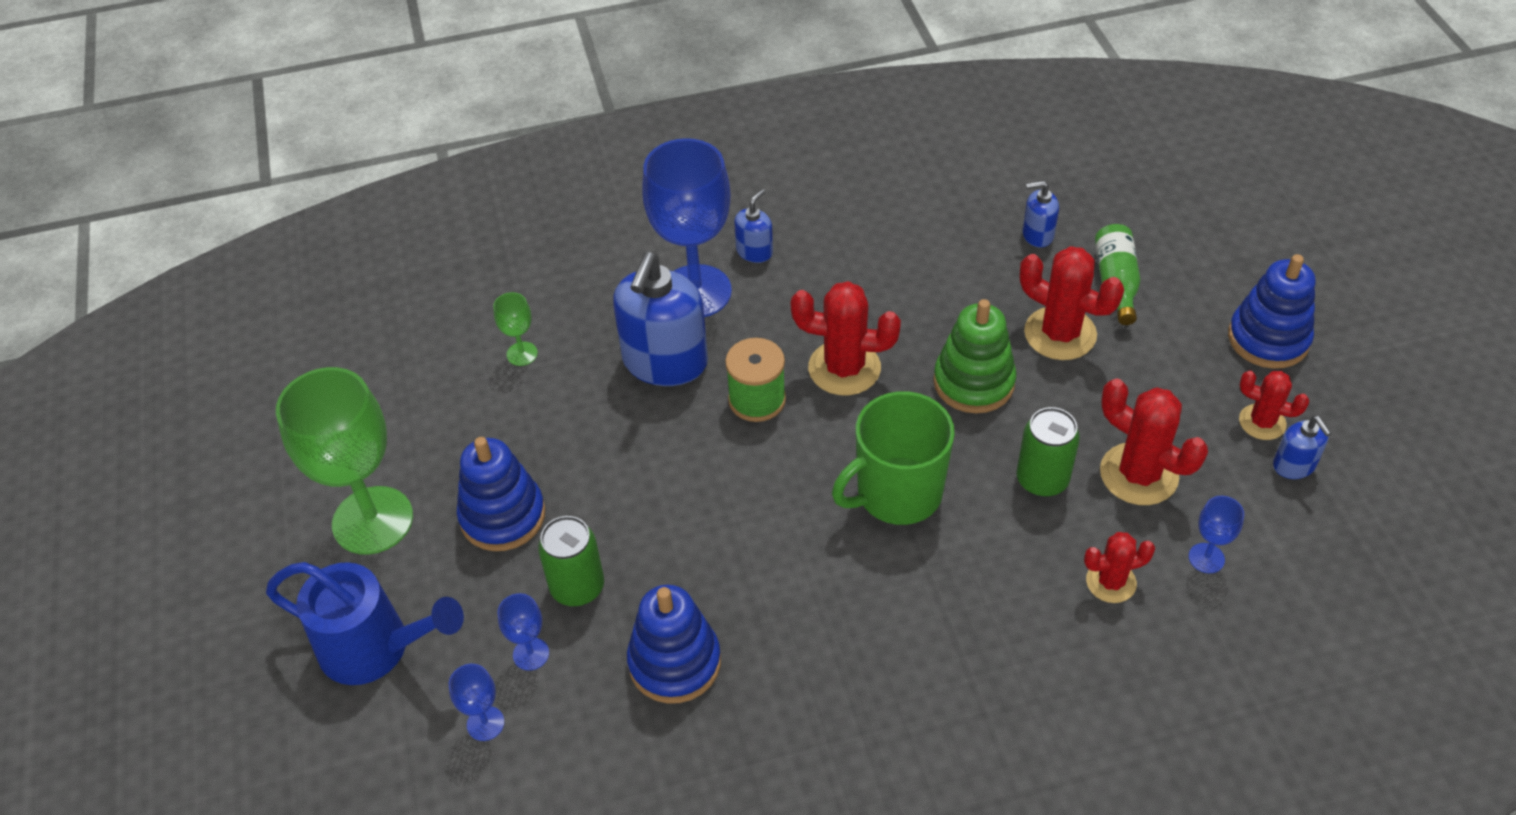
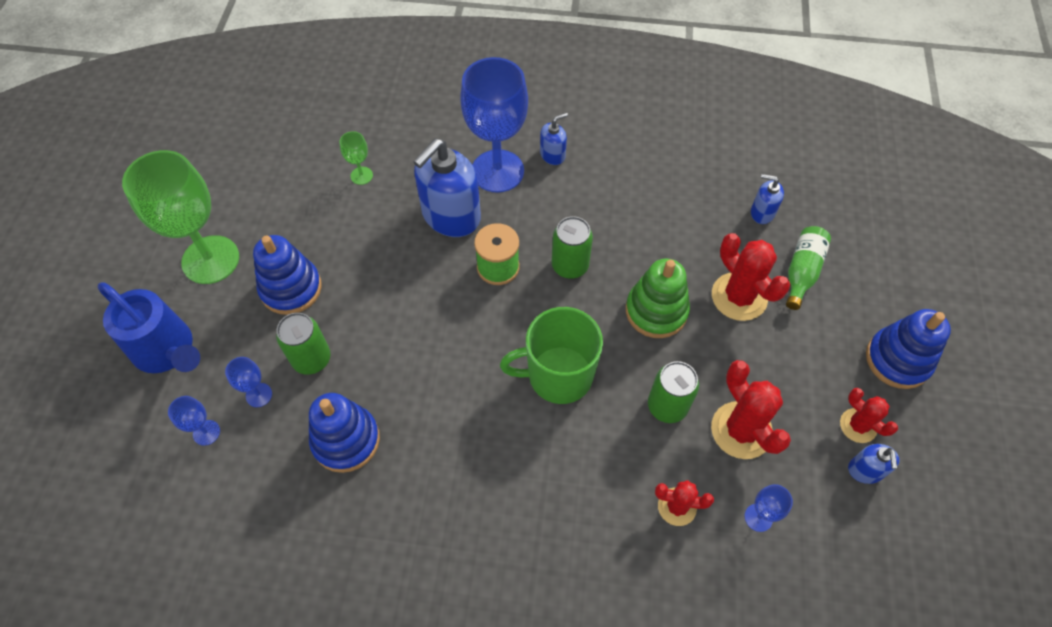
camera: 20 degrees right, 10 degrees up
red cactus [791,281,901,395] -> green can [552,216,593,279]

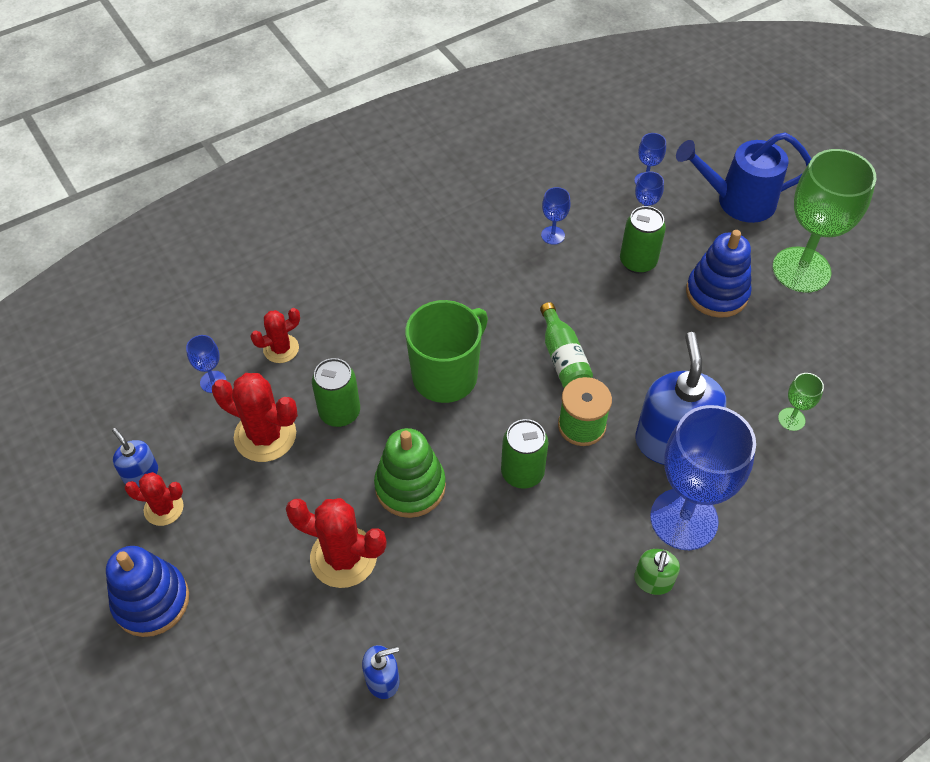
camera: 140 degrees right, 5 degrees down
blue stacking toy [309,393,380,473] -> blue goblet [541,187,570,245]
blue soap dispenser [540,112,568,165] -> green soap dispenser [634,549,680,595]
green bottle [786,226,831,310] -> green bottle moved to [540,302,593,388]

